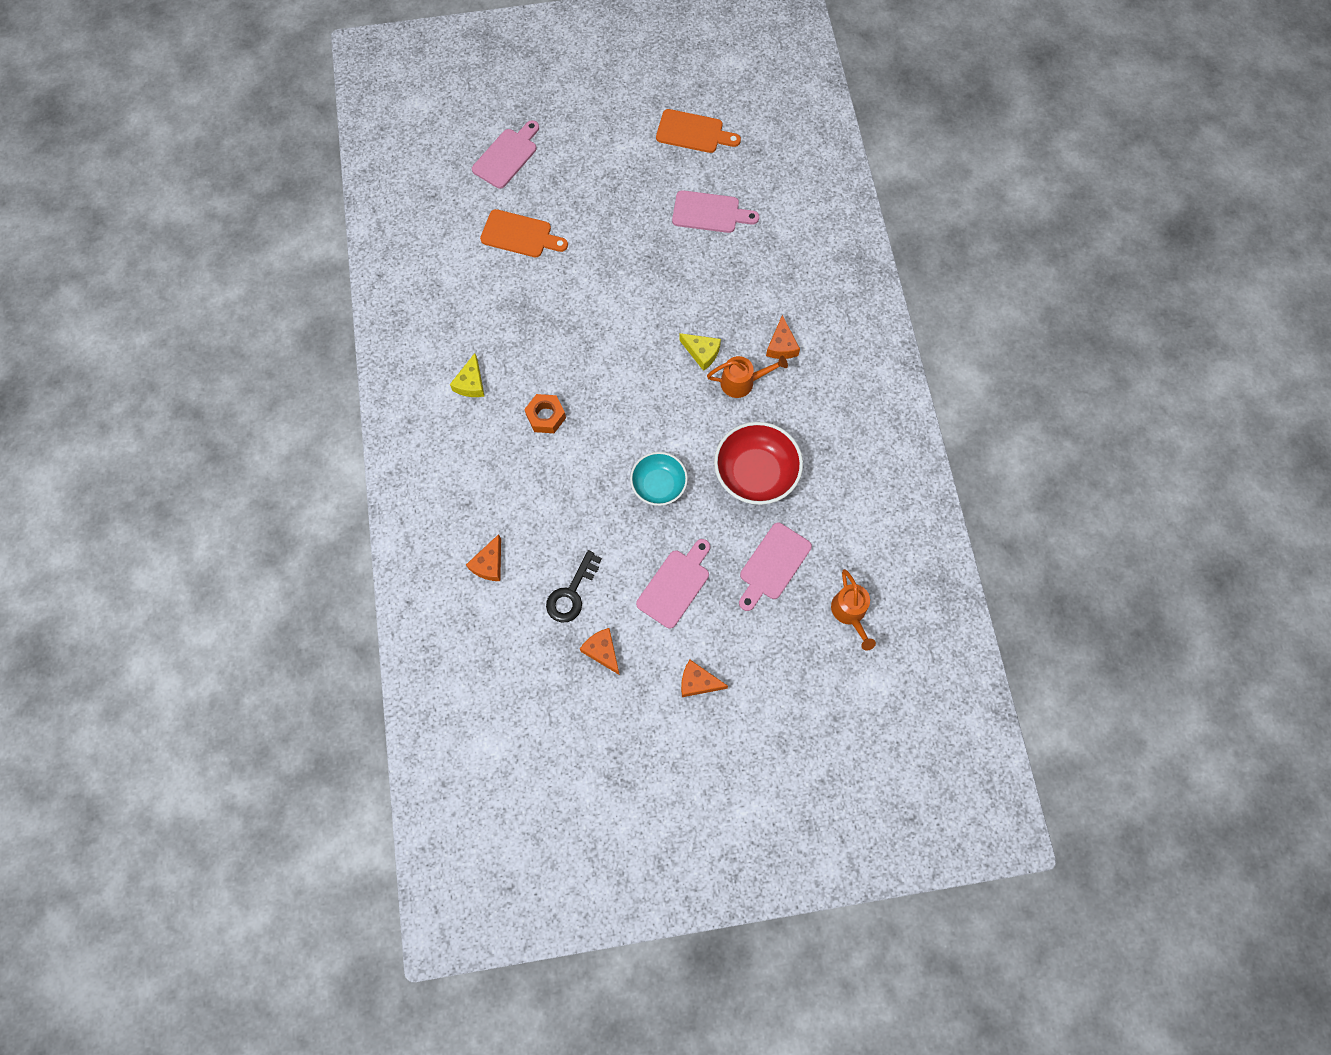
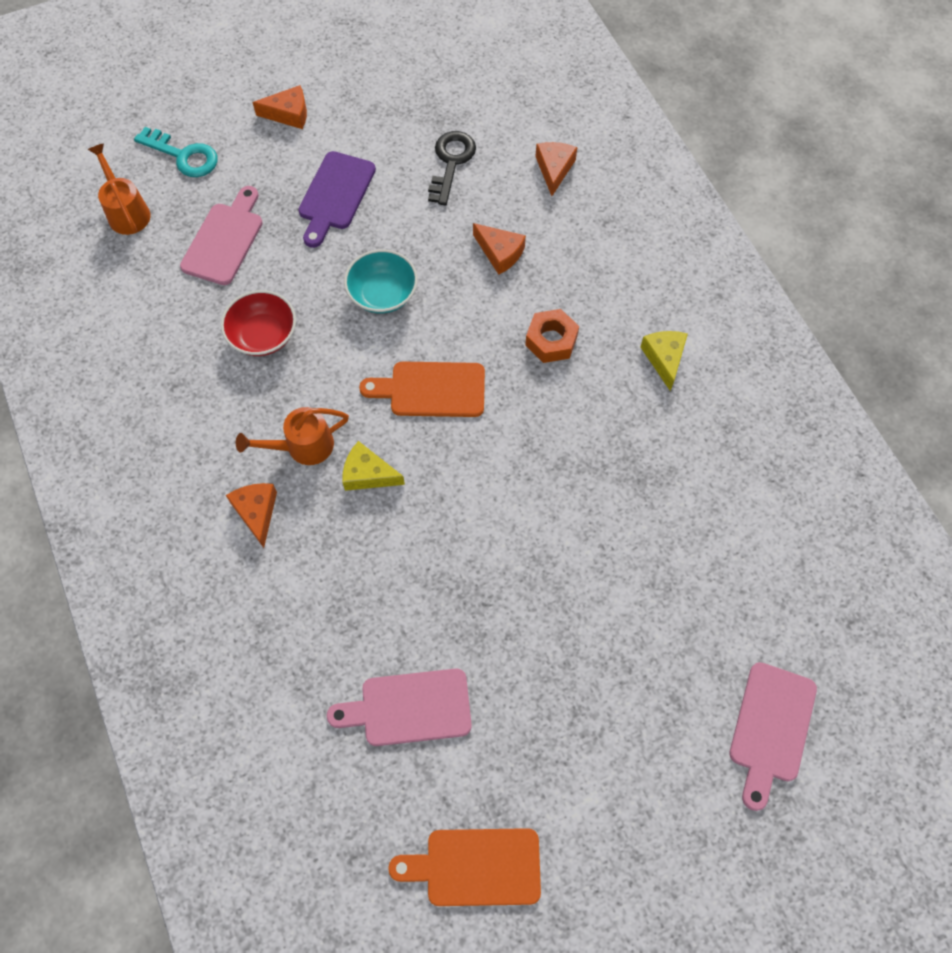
camera: 165 degrees right, 5 degrees down
orange cutting board [480,209,568,257] -> orange cutting board moved to [359,361,485,417]
orange cheese [580,628,620,675] -> orange cheese moved to [473,223,526,275]
pink cutting board [636,539,710,628] -> purple cutting board [298,151,376,248]
red bowl [714,422,803,505] -> red bowl [221,290,296,356], size x0.65
none -> turquoise key [134,127,218,177]

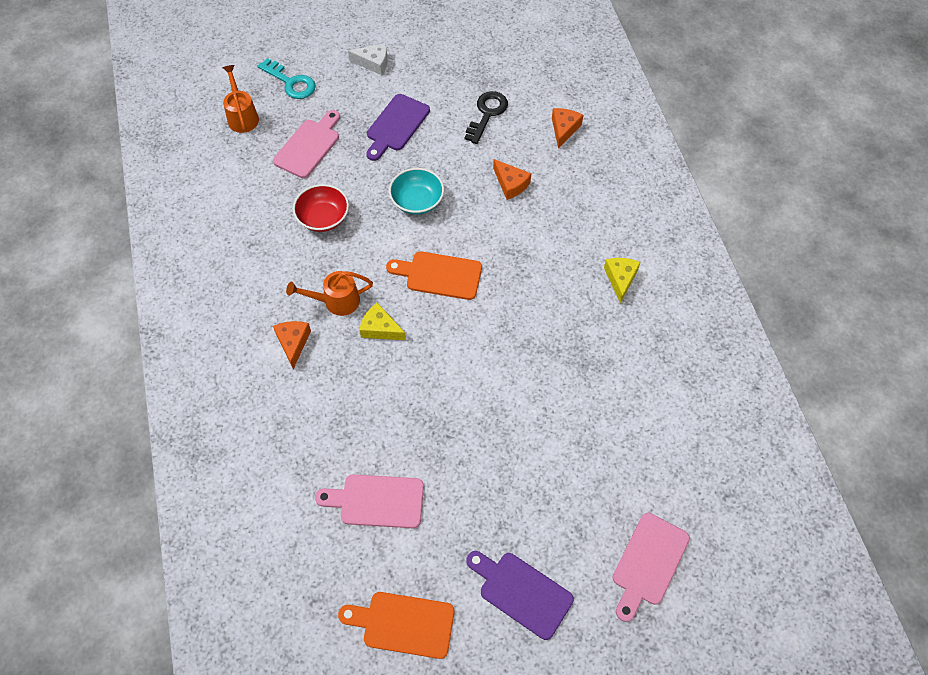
camera: 10 degrees right, 5 degrees down
orange cheese [253,85,307,129] -> white cheese [348,43,388,75]
orange nut [525,309,579,363] -> none
none -> purple cutting board [466,551,574,640]

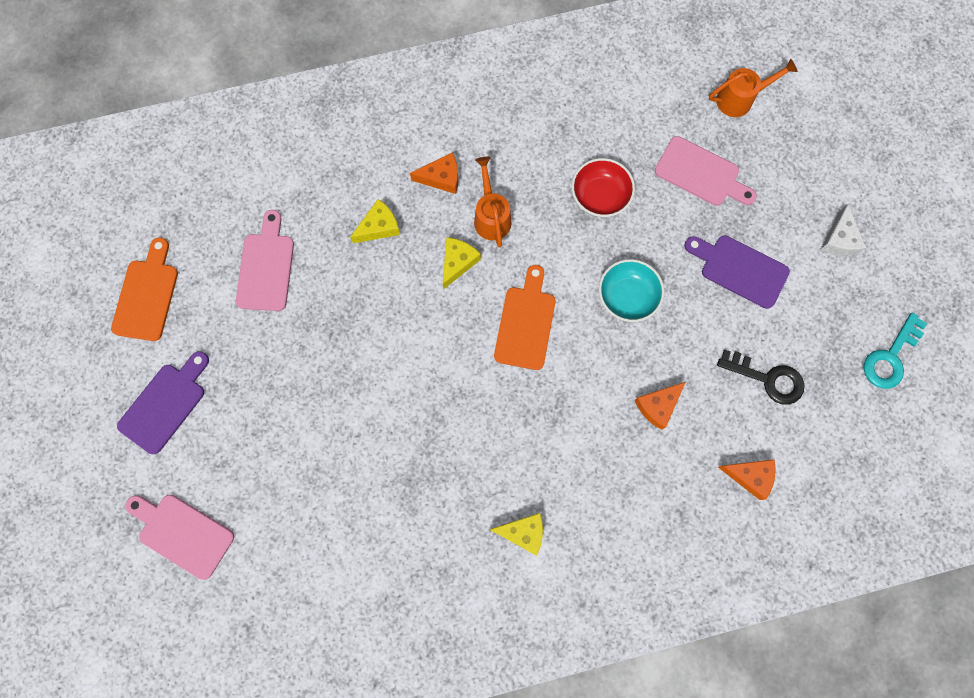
camera: 90 degrees right, 15 degrees up
turquoise key [258,58,316,99] -> turquoise key moved to [864,313,927,389]
none -> yellow cheese [350,199,400,243]

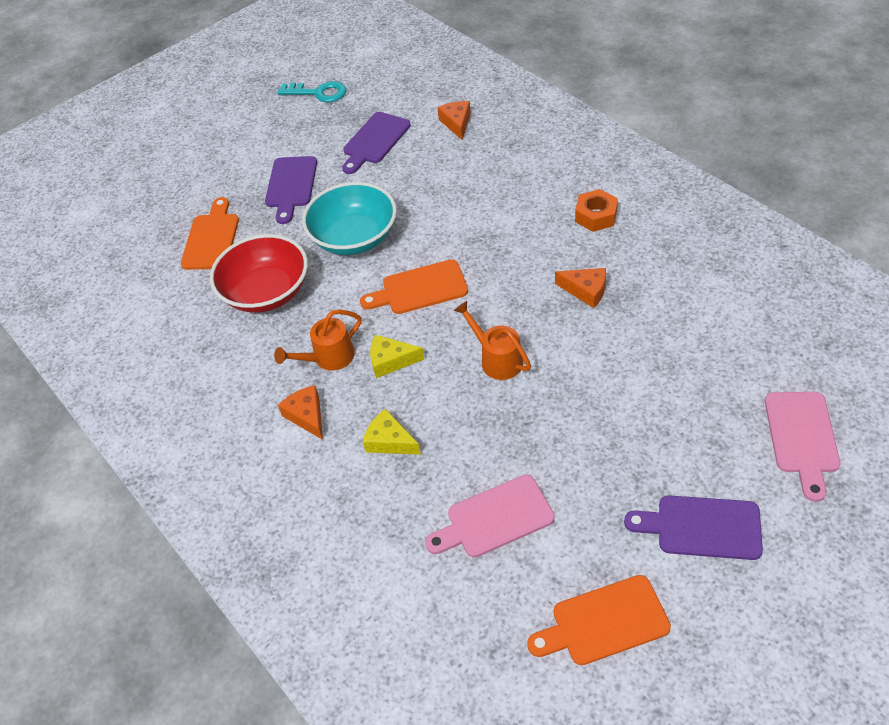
camera: 110 degrees left, 25 degrees down
yellow cheese [489,513,543,556] -> orange nut [575,189,618,232]
red bowl [572,158,635,217] -> red bowl [210,234,308,313], size x1.53
turquoise bowl [599,259,664,322] -> turquoise bowl [302,182,397,255], size x1.53
orange cheese [635,382,686,430] -> orange cheese moved to [555,268,606,308]
pink cutting board [654,136,757,206] -> orange cutting board [181,197,239,270]
orange watering can [709,59,798,117] -> orange watering can moved to [454,301,531,380]
black key [717,350,804,405] -> purple cutting board [342,112,411,174]
white cheese [820,204,866,256] -> none

